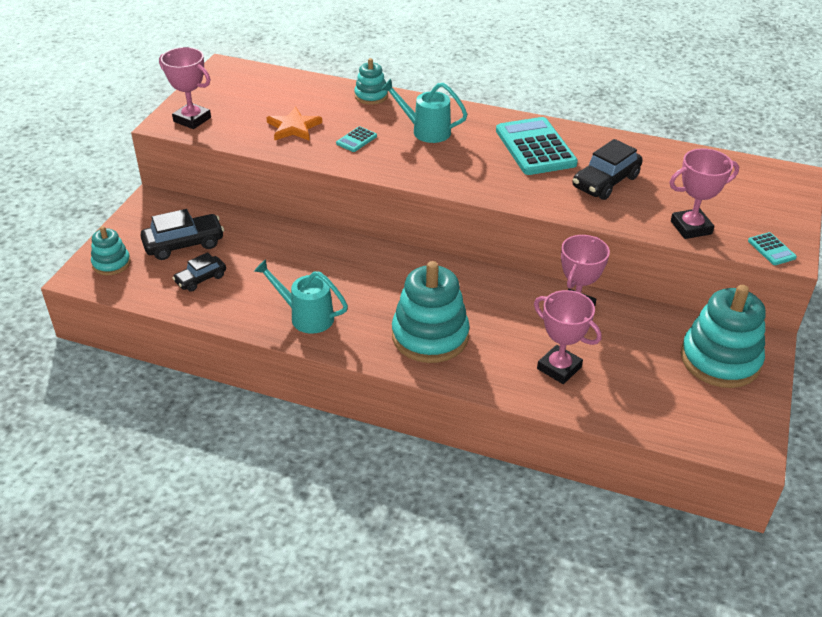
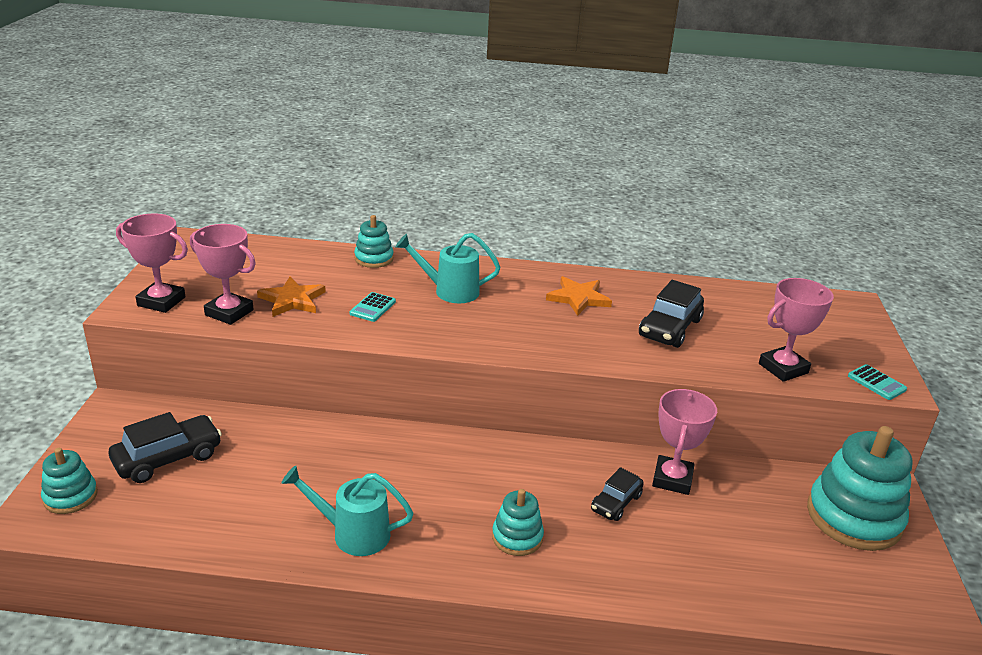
camera: 15 degrees left, 10 degrees down
black car [173,252,226,292] -> black car moved to [591,467,644,521]
turquoise stacking toy [392,261,470,363] -> turquoise stacking toy [492,489,544,556], size x0.53
turquoise calculator [496,117,578,175] -> orange star [546,276,612,316]
pink trophy [534,290,601,384] -> pink trophy moved to [190,224,256,325]

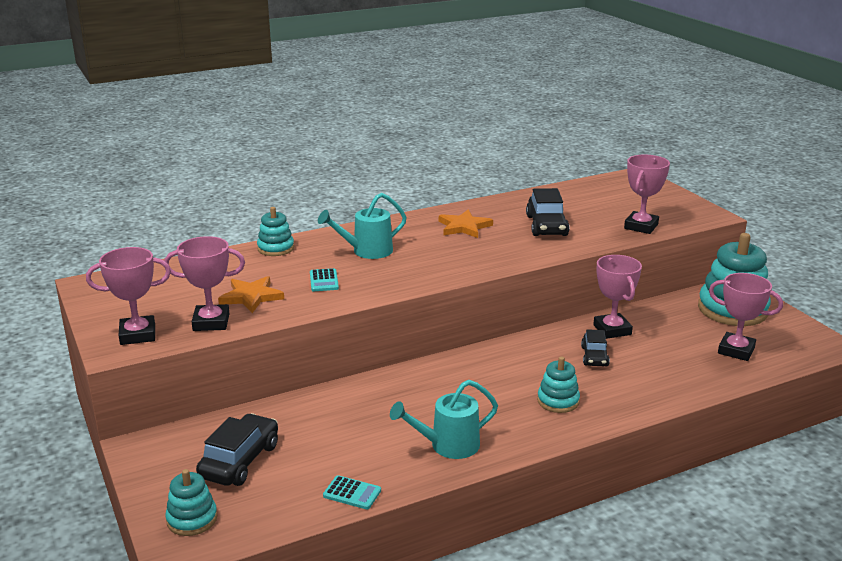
camera: 30 degrees left, 5 degrees down
turquoise calculator [848,364,907,400] -> turquoise calculator moved to [323,475,381,509]
none -> pink trophy [709,273,783,361]

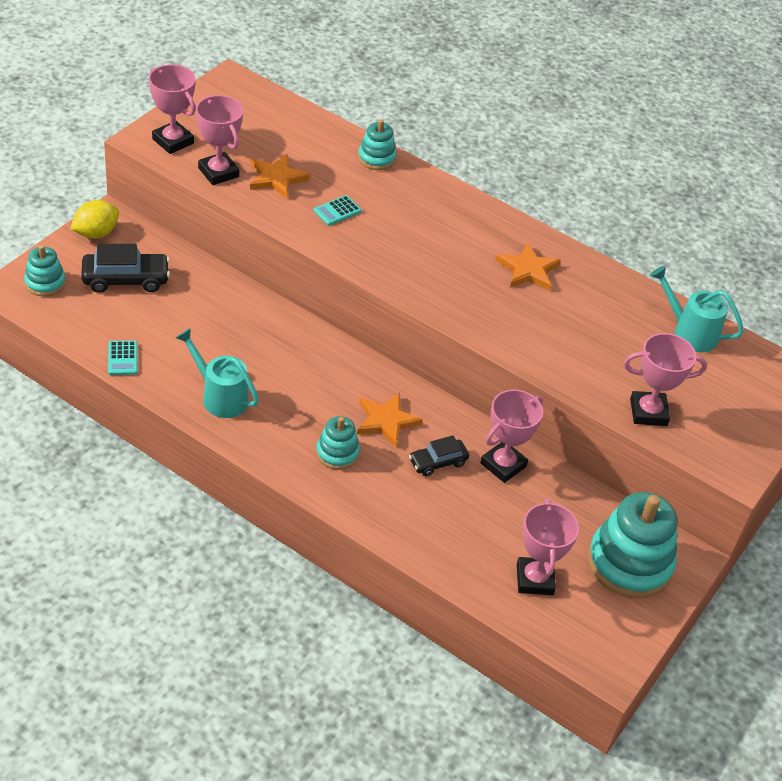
camera: 55 degrees right, 20 degrees up
turquoise watering can [318,193,407,259] -> turquoise watering can moved to [650,266,744,352]
black car [526,188,569,236] -> none
none -> yellow lemon [71,200,119,238]
none -> orange star [357,392,423,448]

